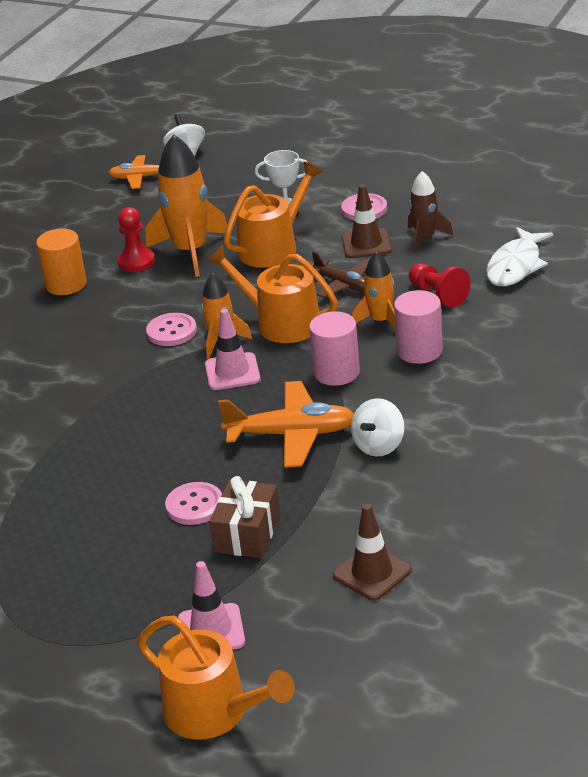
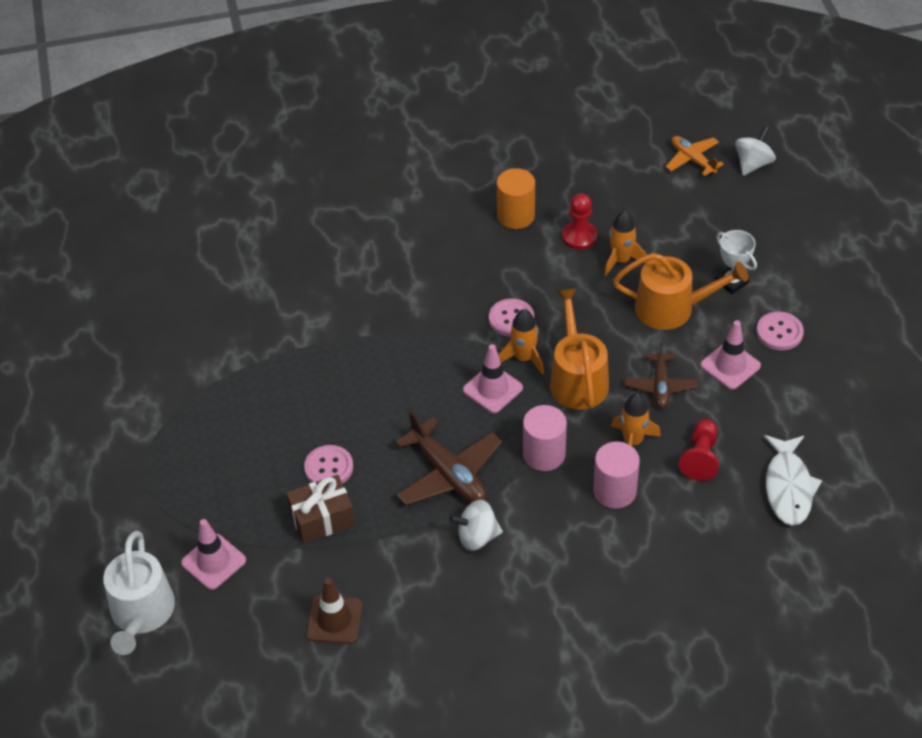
camera: 50 degrees right, 15 degrees up
orange watering can [138,616,295,739] -> white watering can [103,531,175,655]
orange rocket [146,134,227,277] -> orange rocket [604,211,648,276], size x0.57
orange plane [218,381,354,468] -> brown plane [395,410,502,505]
brown traffic cone [342,184,392,258] -> pink traffic cone [700,320,761,389]
brown rocket [408,171,453,252] -> none
white fish [486,227,553,286] -> white fish turned 75 degrees counterclockwise [764,435,822,526]

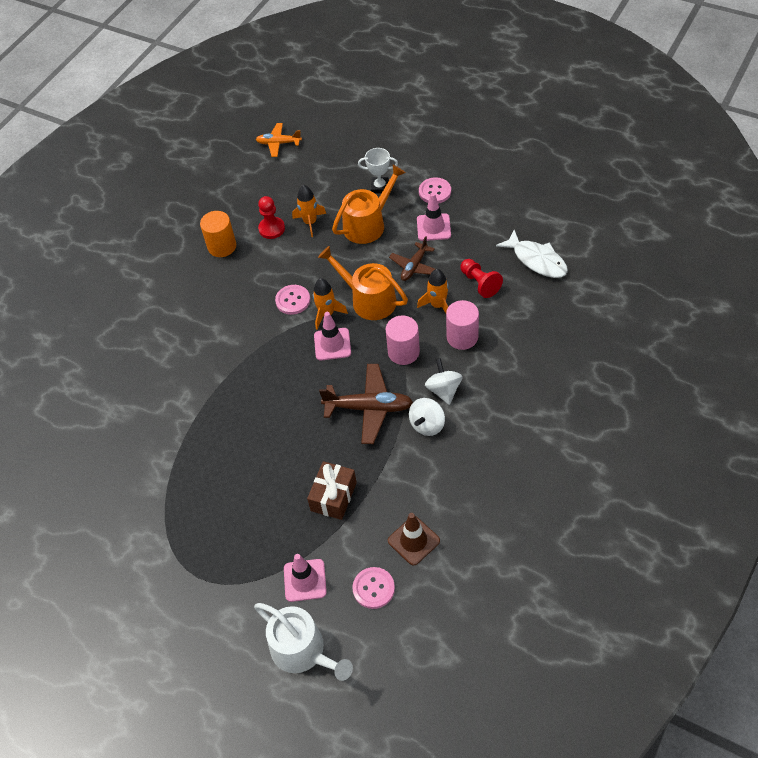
camera: 45 degrees left, 5 degrees up
pink button [304,445,353,484] -> pink button moved to [352,567,395,609]
brown plane [625,342,698,408] -> brown plane turned 75 degrees clockwise [389,236,435,281]
white spinning top [735,126,776,176] -> white spinning top moved to [425,358,463,405]

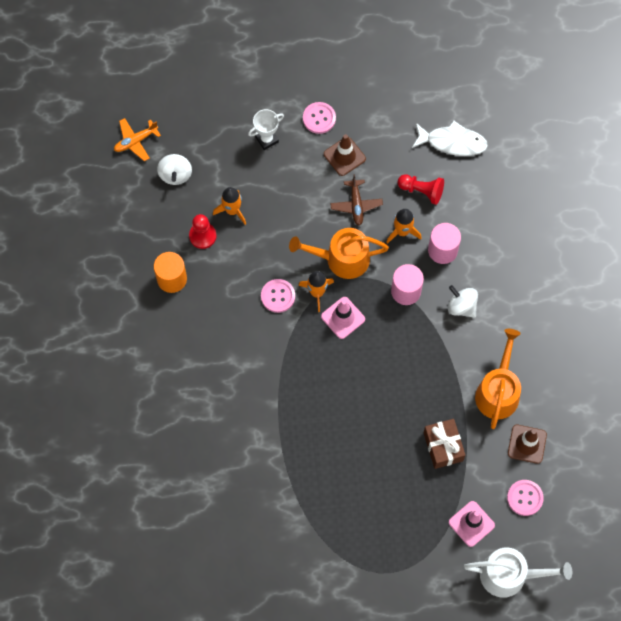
camera: 40 degrees left, 15 degrees up
brown plane [319,364,413,444] -> none
orange watering can [332,165,406,244] -> orange watering can moved to [475,329,521,429]
white spinning top [409,398,445,436] -> white spinning top moved to [157,154,192,185]
pink traffic cone [417,193,451,241] -> brown traffic cone [324,134,366,176]

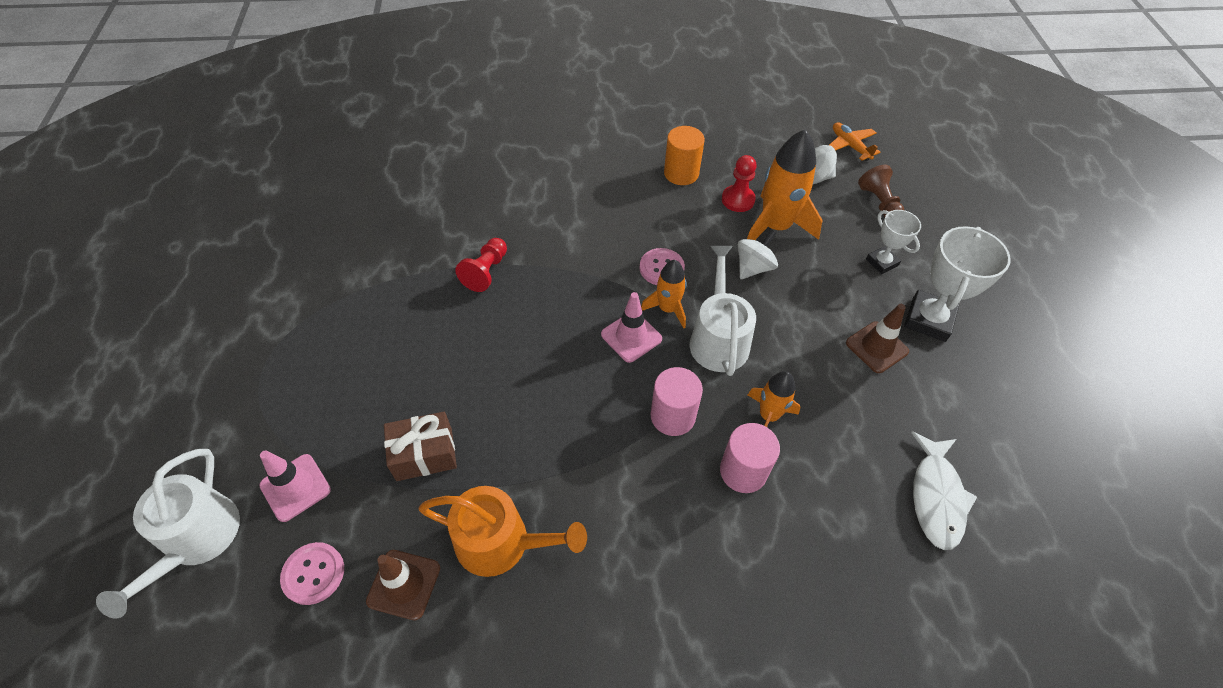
camera: 90 degrees right, 15 degrees down
orange rocket [213,187,246,225] -> orange rocket [747,129,823,240], size x1.74
orange watering can [289,228,389,279] -> white watering can [689,246,756,376]
pink button [303,102,336,134] -> white trophy [904,226,1011,342]
brown plane [330,174,383,226] -> none
red pawn [397,174,444,205] -> red pawn moved to [455,238,507,292]
white spinning top [448,285,478,318] -> white spinning top moved to [738,230,778,279]
none -> brown pawn [858,165,904,217]

